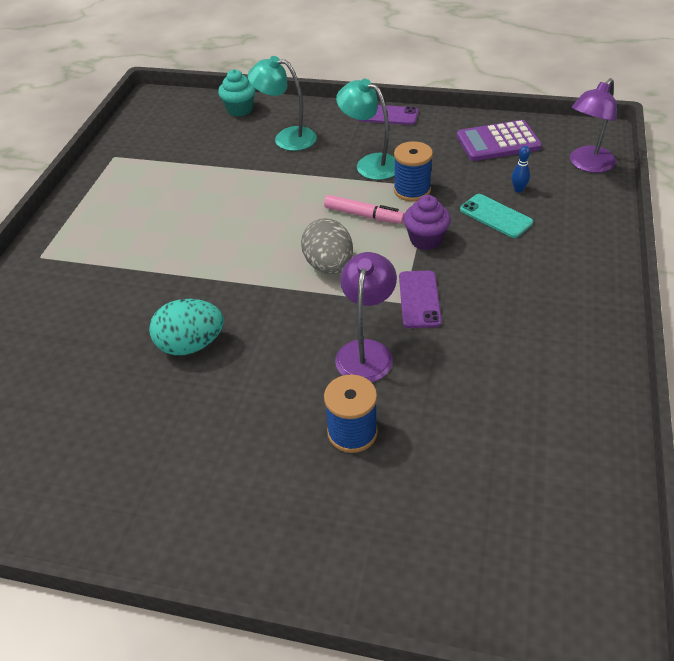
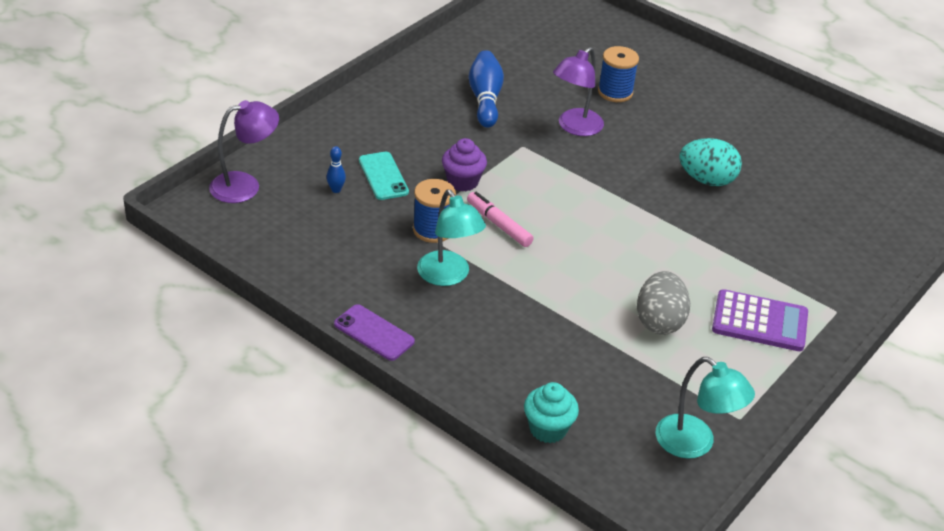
camera: 160 degrees left, 5 degrees down
turquoise lamp [248,56,317,151] -> turquoise lamp moved to [656,357,755,459]
grey egg [301,218,353,274] -> grey egg moved to [637,271,690,335]
purple phone [399,271,442,328] -> none
purple calculator [457,120,542,161] -> purple calculator moved to [712,289,808,351]
none -> blue bowling pin [469,50,504,128]

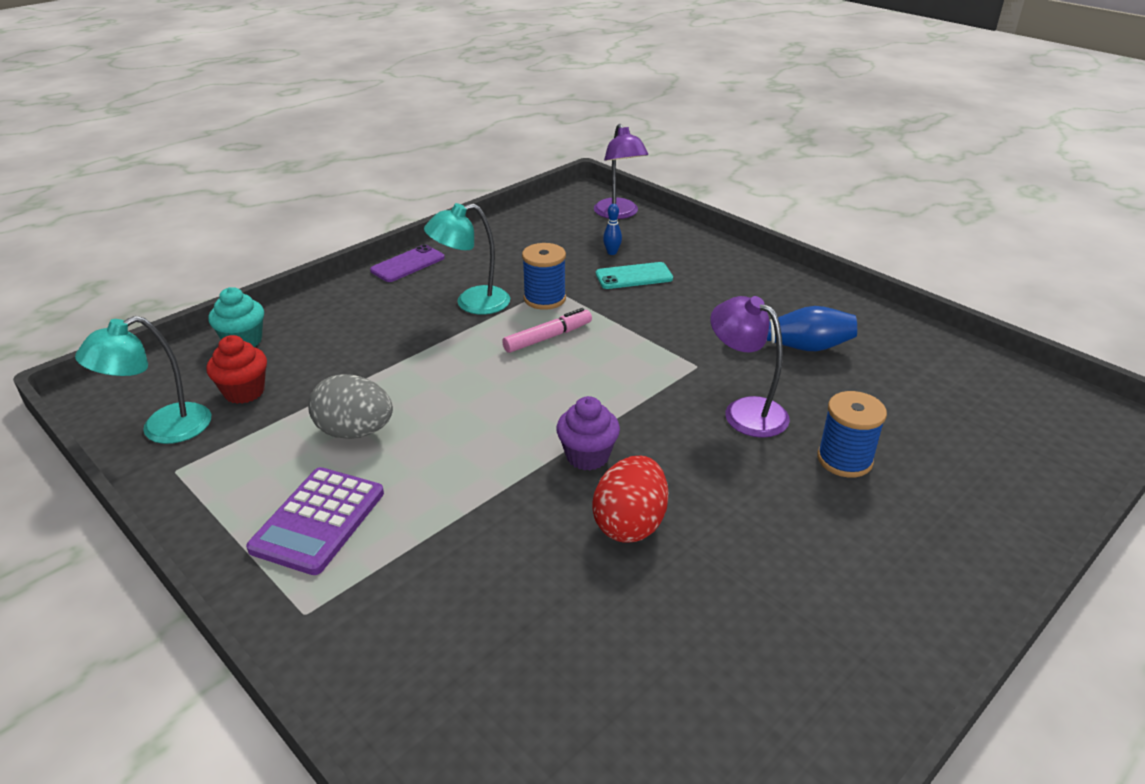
camera: 100 degrees right, 5 degrees down
purple cupcake [442,138,487,191] -> purple cupcake moved to [556,396,620,470]
turquoise egg [679,138,742,186] -> red egg [592,456,668,543]
none -> red cupcake [206,335,267,404]

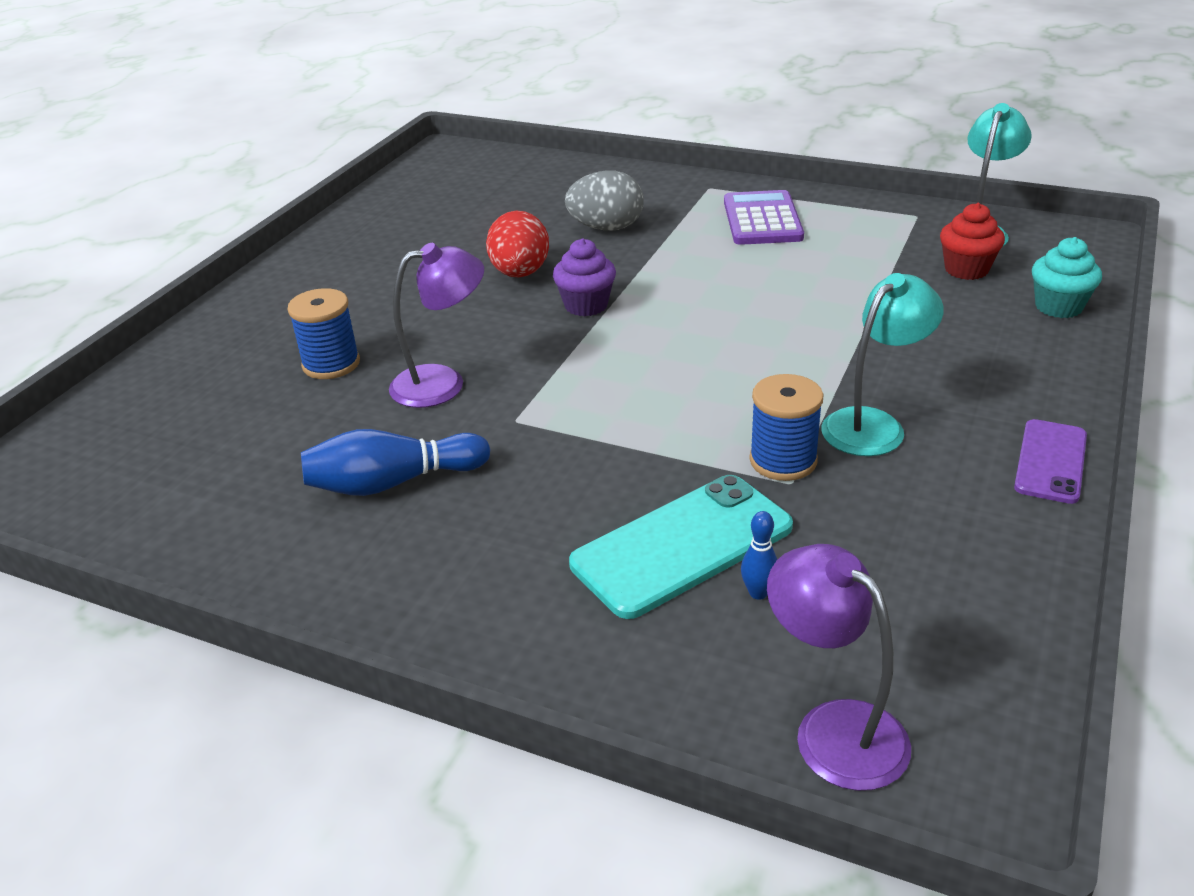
camera: 160 degrees right, 0 degrees up
grey egg [308,374,393,439] -> grey egg moved to [565,170,644,230]
pink marker [502,308,592,353] -> none
turquoise phone [596,262,673,289] -> turquoise phone [569,475,793,619], size x1.65
purple lamp [710,296,790,438] -> purple lamp turned 45 degrees counterclockwise [389,243,484,408]

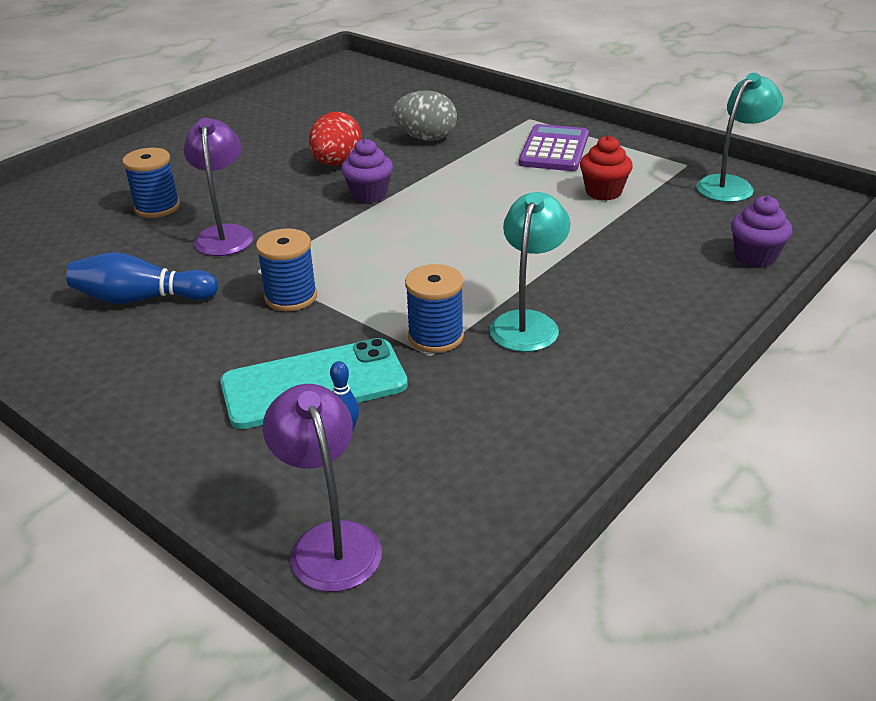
camera: 15 degrees right, 0 degrees up
purple lamp [389,243,484,408] -> purple lamp turned 90 degrees counterclockwise [184,118,254,256]
turquoise lamp [821,273,944,456] -> turquoise lamp turned 45 degrees counterclockwise [489,192,570,352]
red cupcake [940,203,1005,280] -> red cupcake moved to [580,135,633,201]
purple phone [1014,419,1087,504] -> none
turquoise cupcake [1032,237,1102,318] -> purple cupcake [731,196,792,268]
none -> blue spool [256,228,317,311]

